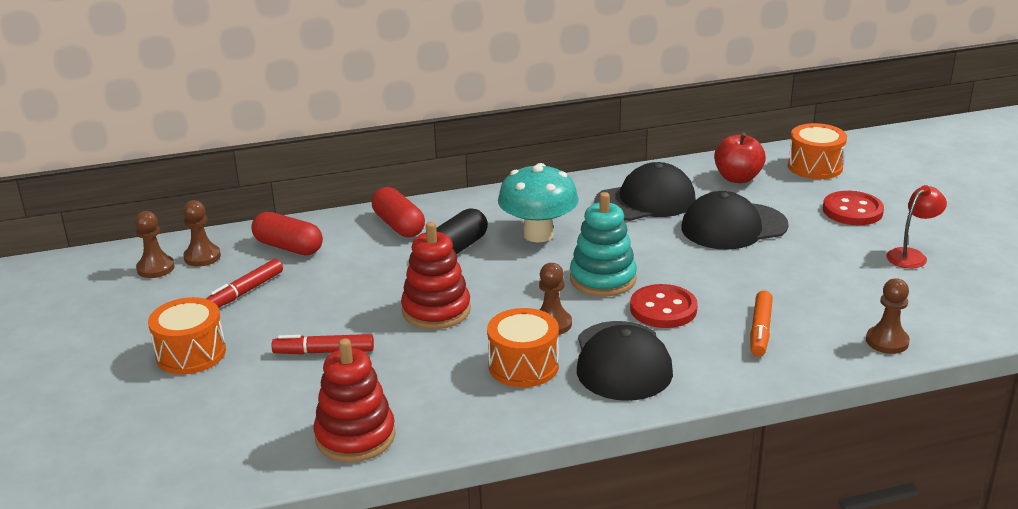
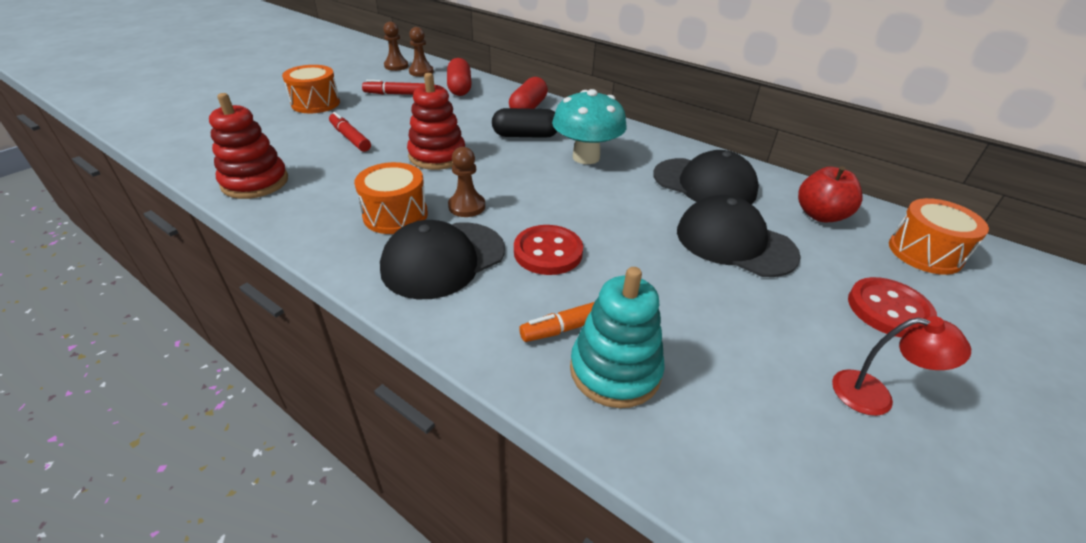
camera: 50 degrees right, 10 degrees up
turquoise stacking toy [570,192,637,296] -> turquoise stacking toy moved to [570,267,665,408]
brown pawn [866,278,910,354] -> none

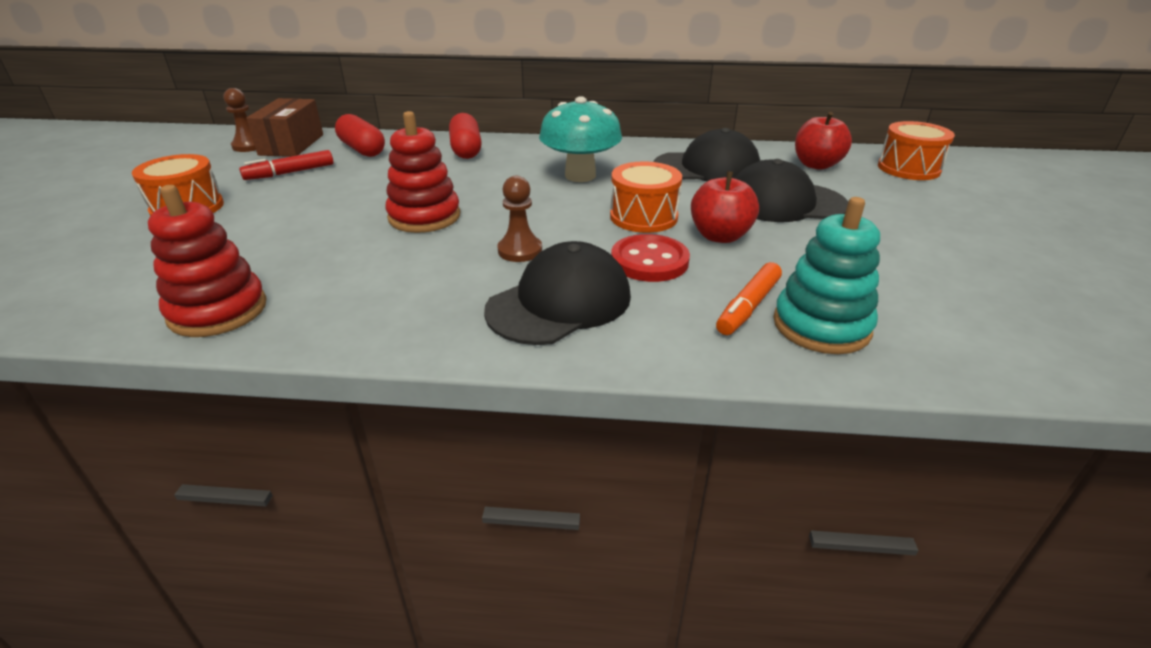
camera: 30 degrees left, 5 degrees down
red marker [329,112,371,152] -> none
orange drum [354,162,428,234] -> orange drum moved to [610,161,682,233]
black cap [380,220,505,299] -> black cap turned 150 degrees counterclockwise [484,241,631,345]
brown pawn [409,27,434,77] -> brown box [246,98,323,157]
black capsule [492,108,558,138] -> none
red lamp [832,316,971,416] -> none
red button [848,277,937,338] -> none
none -> red apple [691,171,759,243]

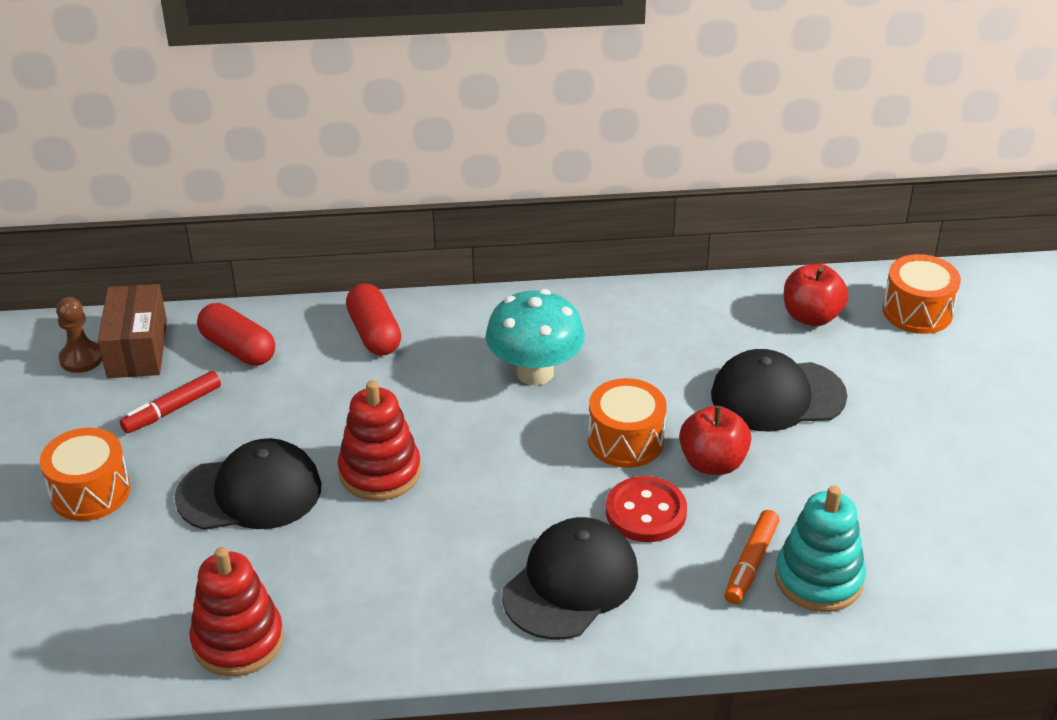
camera: 10 degrees left, 5 degrees up
brown pawn [497,176,542,262] -> none
black cap [654,128,760,181] -> black cap moved to [175,438,321,530]

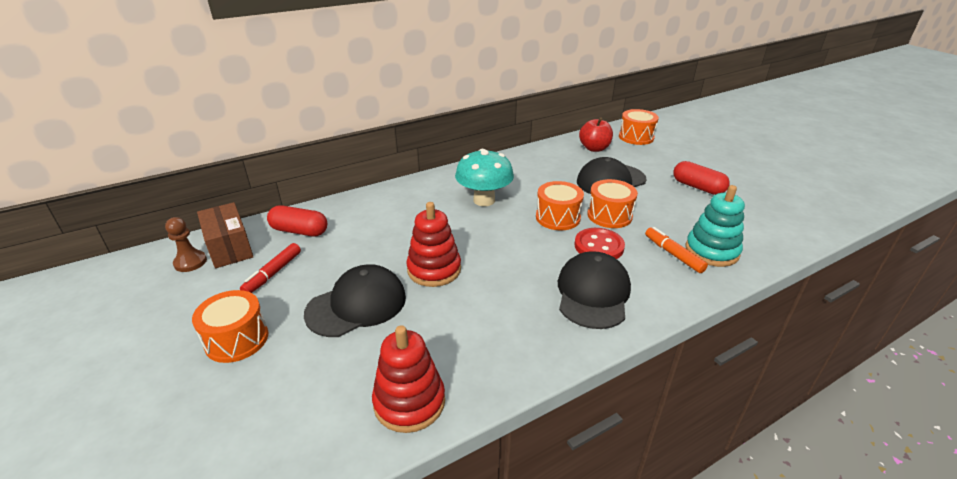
camera: 25 degrees left, 5 degrees down
red capsule [346,283,401,356] -> red capsule moved to [673,161,730,195]
red apple [679,406,751,475] -> orange drum [587,179,638,228]
orange marker [724,510,780,604] -> orange marker turned 150 degrees clockwise [645,227,708,273]

